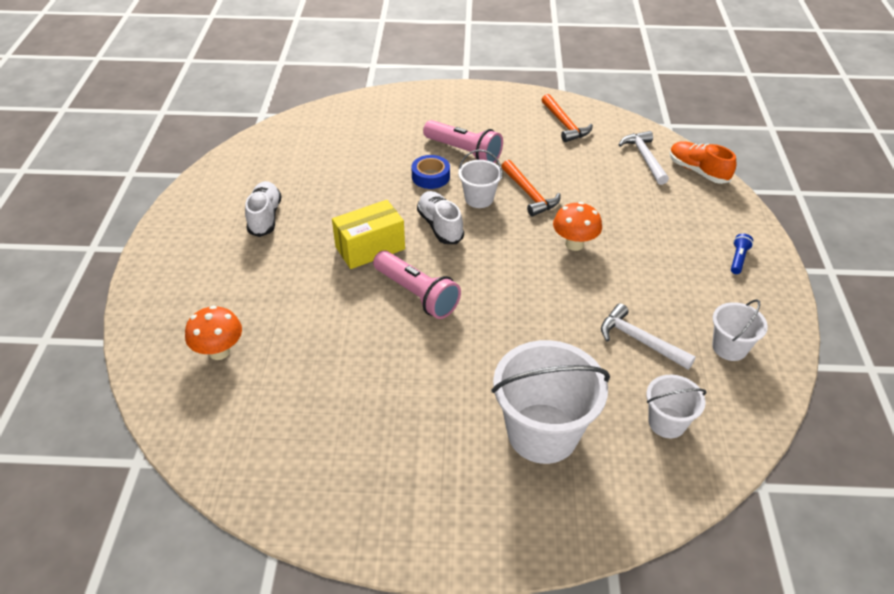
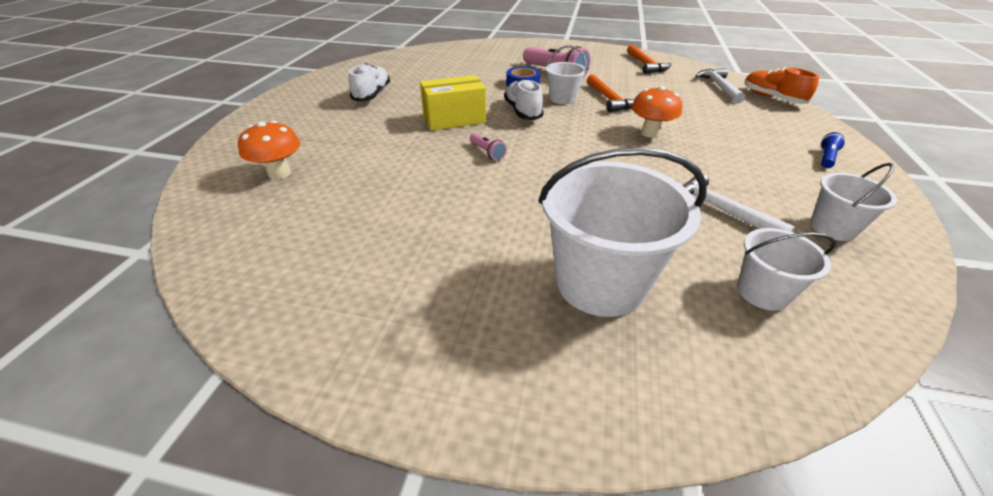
camera: 10 degrees right, 5 degrees down
pink flashlight [373,251,461,319] -> pink flashlight [470,133,507,161], size x0.48

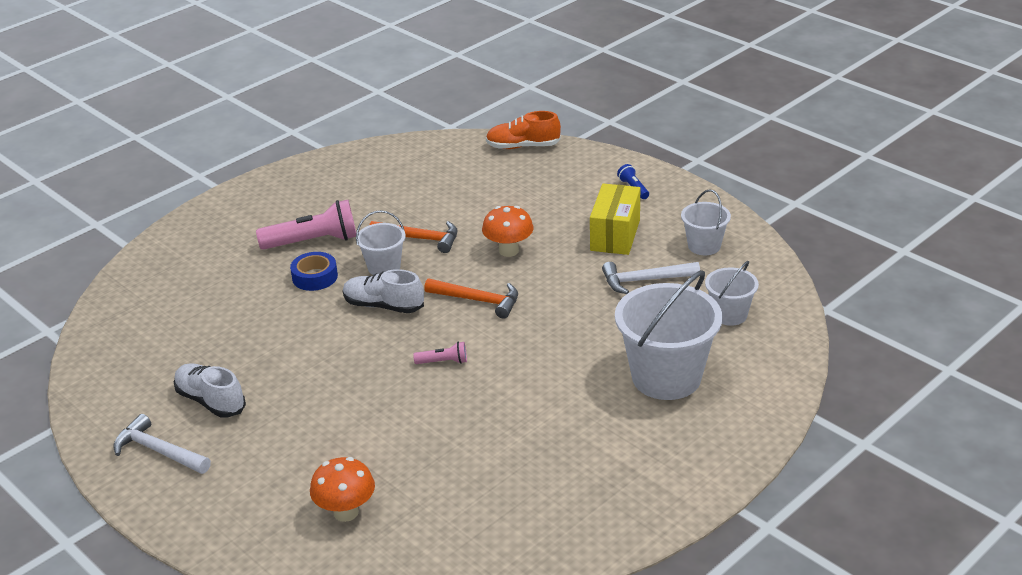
camera: 55 degrees left, 5 degrees down
yellow box [420,75,486,131] -> yellow box moved to [590,183,640,255]
orange hammer [627,45,671,74] -> orange hammer moved to [424,278,518,319]
white hammer [695,68,745,103] -> white hammer moved to [113,414,211,474]

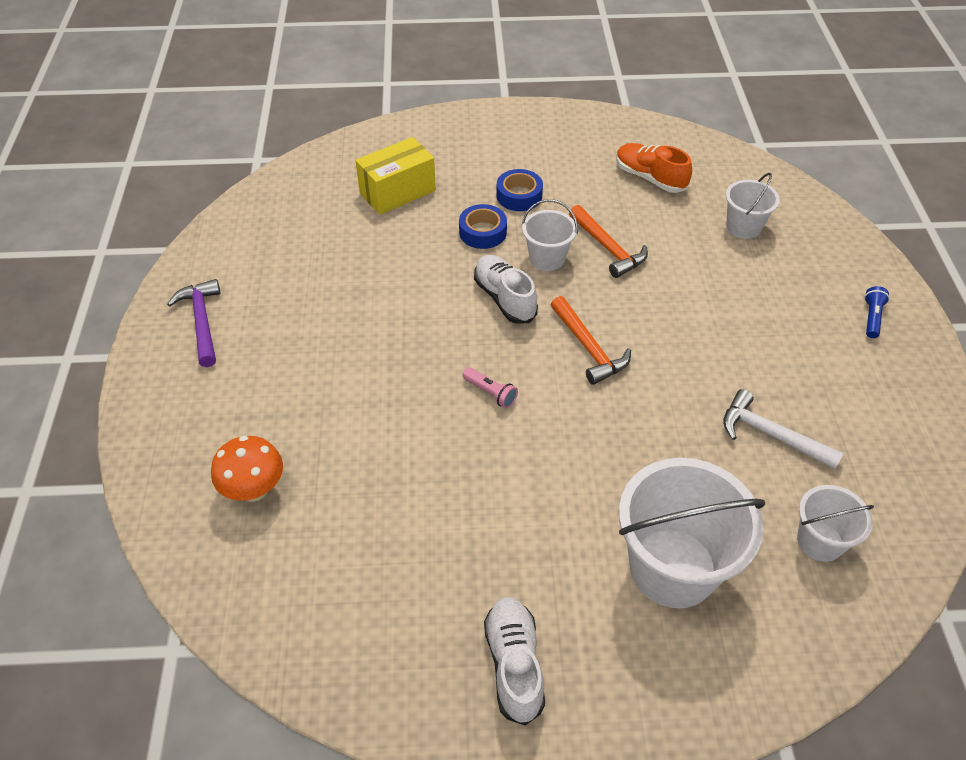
camera: 40 degrees right, 15 degrees up
white hammer [113,414,211,474] -> purple hammer [167,279,221,367]
white shoe [174,363,246,418] -> white shoe moved to [484,597,545,726]
pink flashlight [256,200,356,250] -> blue tape [496,169,543,211]
orange mushroom [482,206,534,257] -> none
orange shoe [486,111,561,149] -> orange shoe moved to [616,143,692,193]
yellow box [590,183,640,255] -> yellow box moved to [355,137,436,215]
white bucket [681,189,731,255] -> white bucket moved to [726,173,780,239]

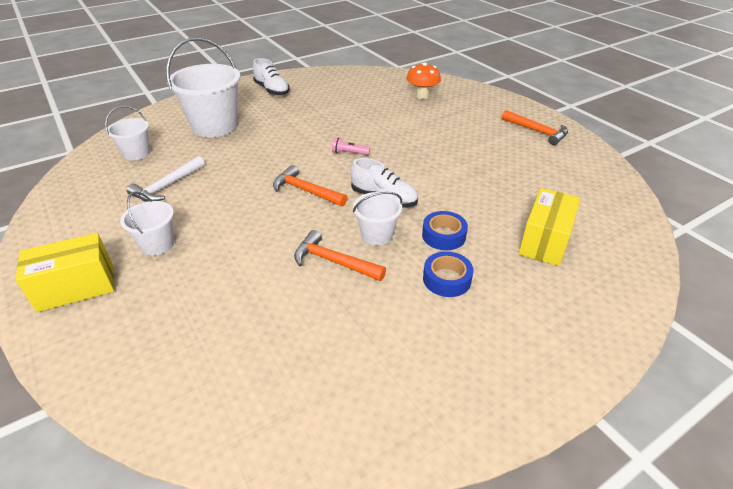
camera: 150 degrees right, 10 degrees down
purple hammer [167,279,221,367] -> orange hammer [502,110,568,145]
orange shoe [616,143,692,193] -> none
white hammer [723,389,844,469] -> white hammer turned 120 degrees clockwise [127,156,205,202]
white bucket [726,173,780,239] -> white bucket moved to [120,192,174,256]
blue flashlight [864,286,890,338] -> yellow box [16,233,114,312]

